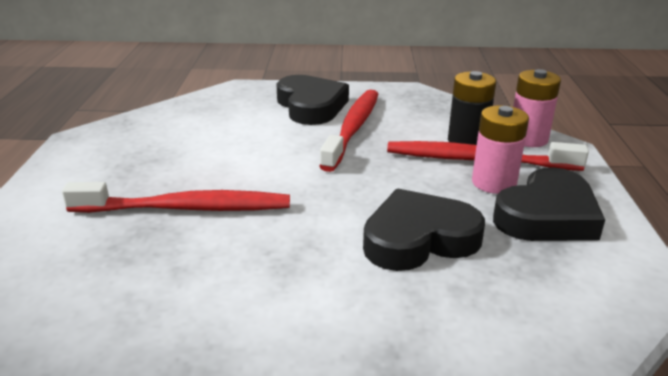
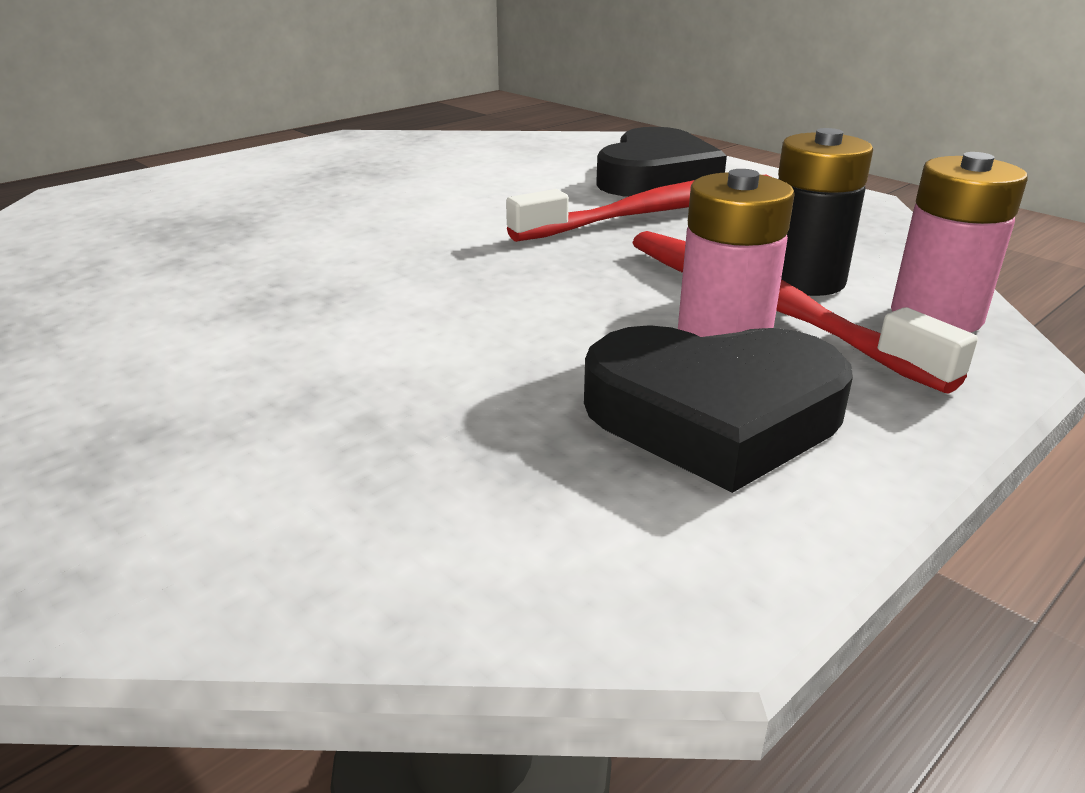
camera: 45 degrees right, 0 degrees up
red toothbrush [62,182,290,213] -> none
black heart [363,189,485,271] -> none

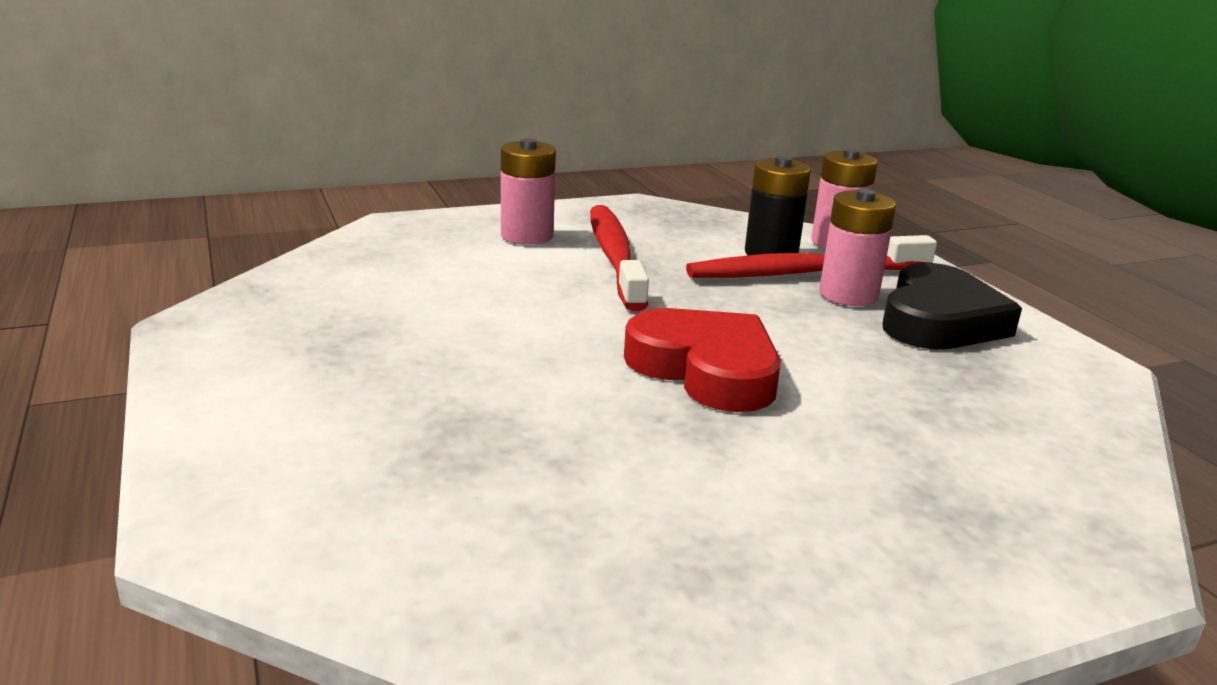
camera: 70 degrees left, 5 degrees down
black heart [596,127,727,197] -> pink battery [501,138,556,245]
none -> red heart [624,308,781,412]

